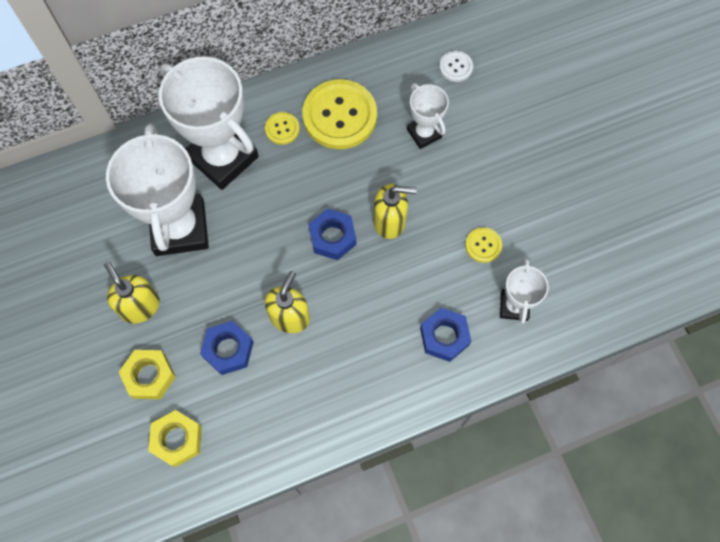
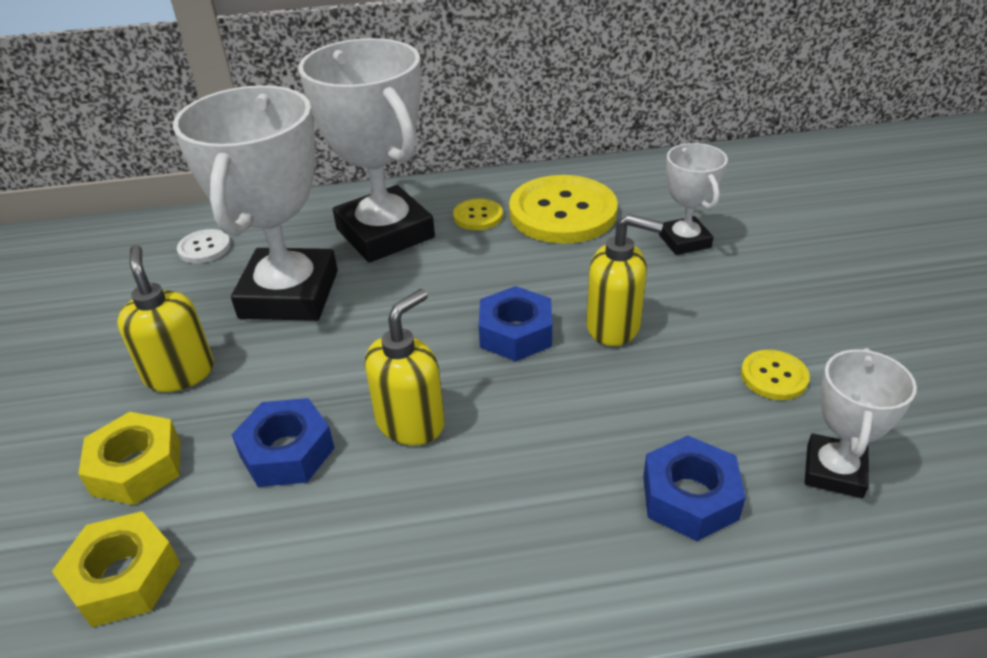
camera: 15 degrees right, 30 degrees down
white button [439,51,473,82] -> white button moved to [177,229,231,263]

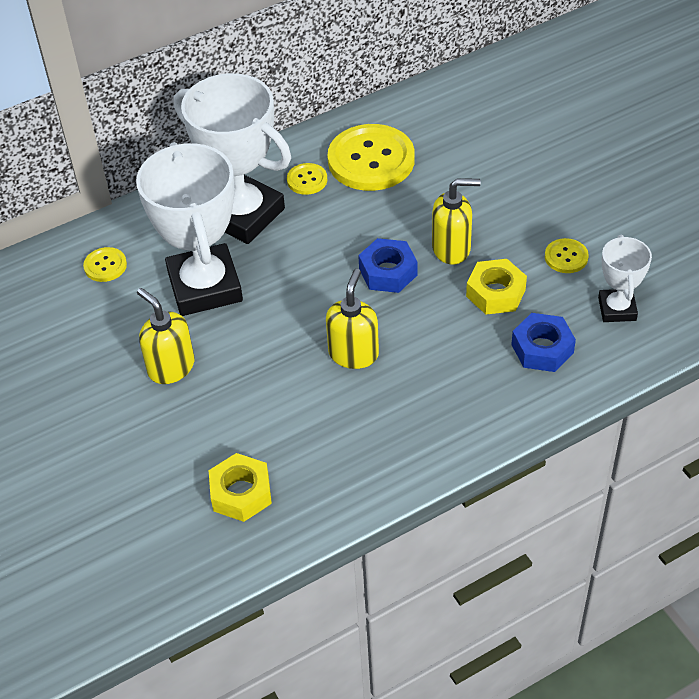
camera: 20 degrees left, 10 degrees up
yellow nut [78,412,181,505] -> yellow nut moved to [466,259,527,315]
white button [177,229,231,263] -> yellow button [83,247,127,282]
blue nut [231,398,334,487] -> none
white trophy [659,143,728,255] -> none

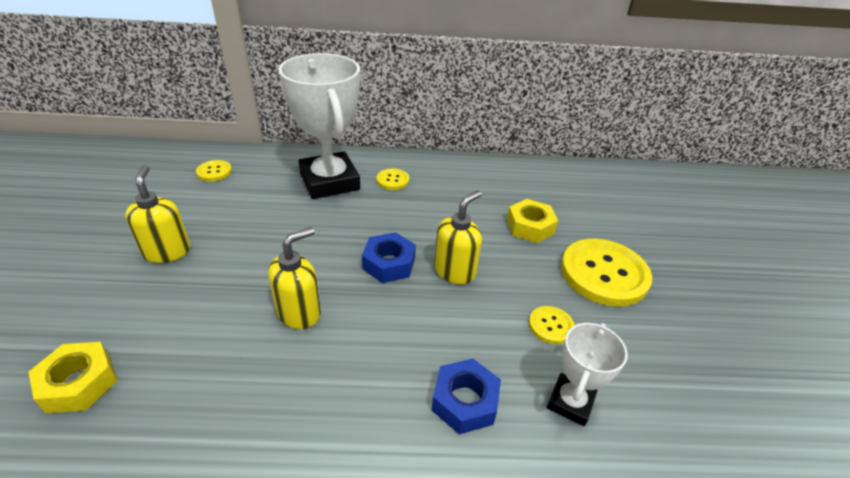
camera: 25 degrees right, 10 degrees down
white trophy [136,142,243,316] -> none
yellow button [328,124,415,191] -> yellow button moved to [561,239,652,307]
yellow soap dispenser [432,178,481,264] -> yellow soap dispenser turned 75 degrees counterclockwise [434,190,482,284]
yellow nut [466,259,527,315] -> yellow nut moved to [507,199,558,243]

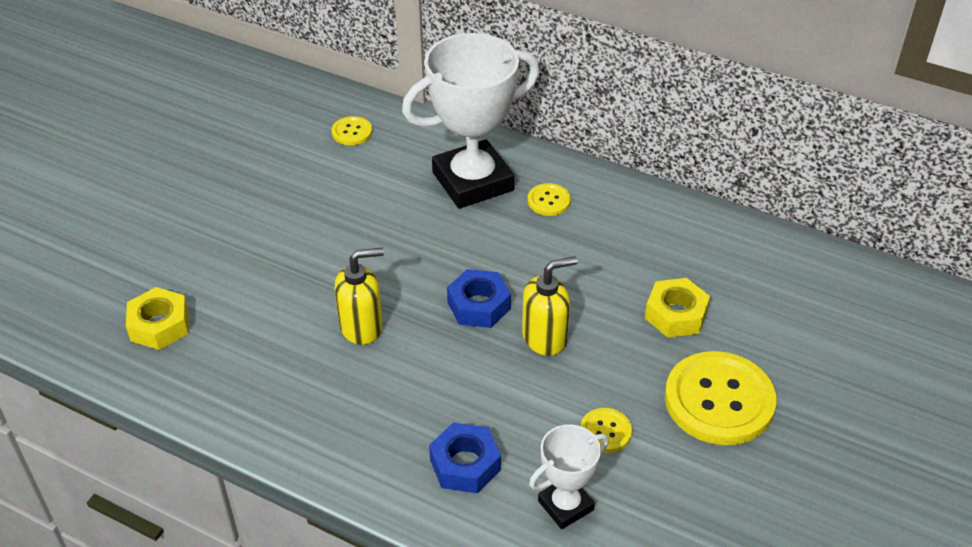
camera: 30 degrees right, 5 degrees up
yellow soap dispenser [125,165,191,263] -> none
white trophy [278,53,360,199] -> white trophy turned 60 degrees clockwise [402,33,540,209]

